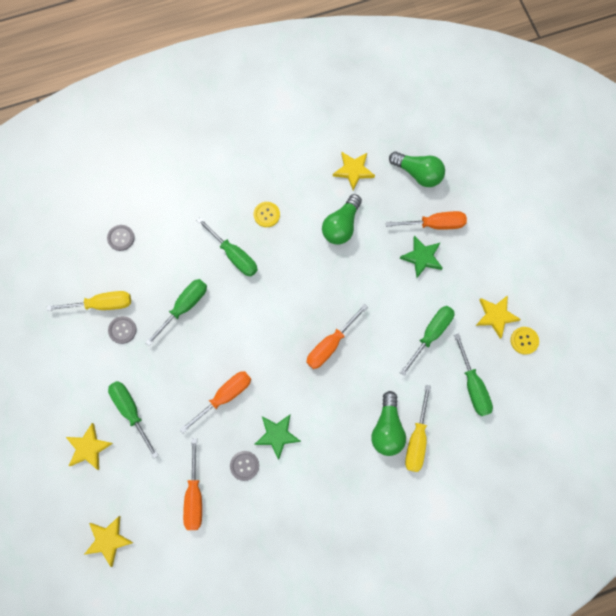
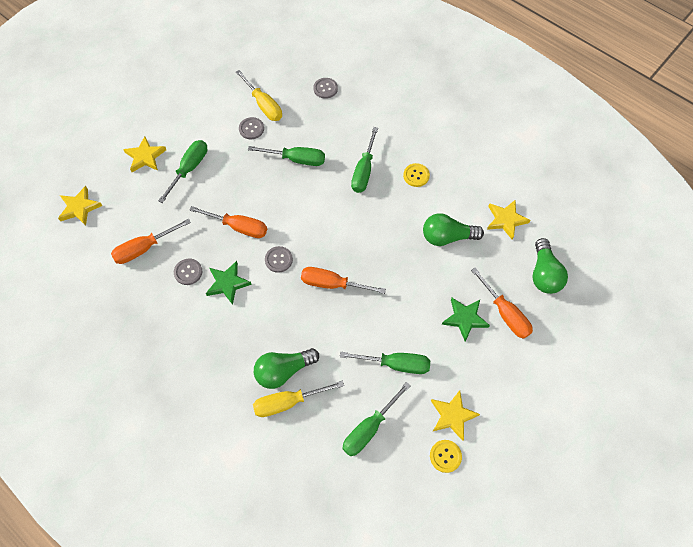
camera: 60 degrees right, 10 degrees down
none -> grey button [265,246,293,273]

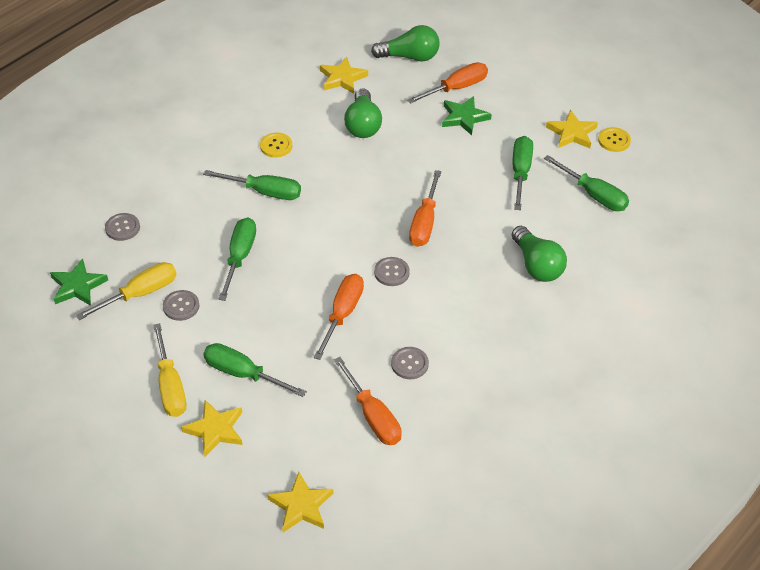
camera: 90 degrees left, 15 degrees down
green star [206,261,252,305] -> green star moved to [50,258,108,306]
yellow screwdriver [253,381,344,417] -> yellow screwdriver moved to [153,323,186,417]

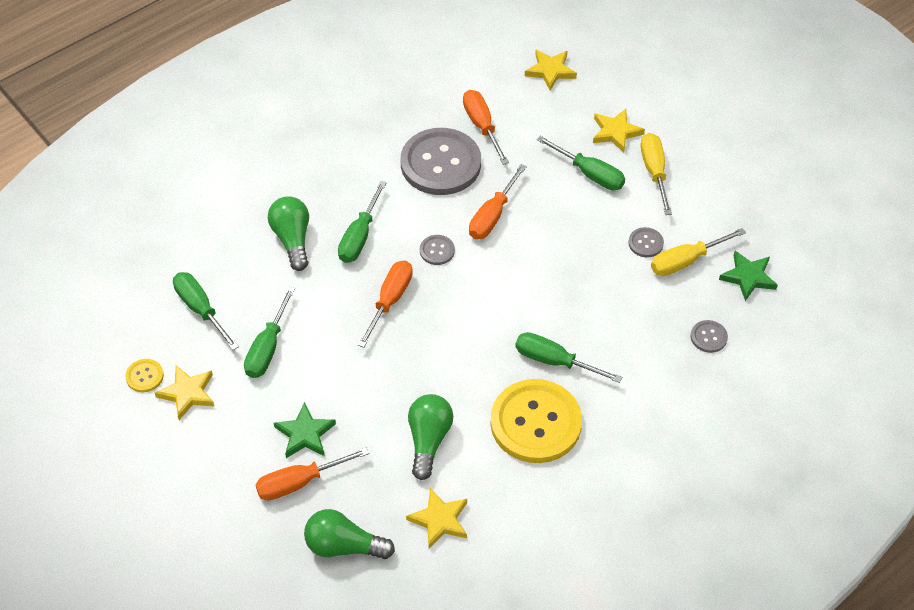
camera: 170 degrees left, 5 degrees up
green screwdriver [219,218,256,301] -> green screwdriver moved to [338,181,386,263]
yellow button [260,133,292,157] -> yellow button [490,379,582,463], size x2.40
grey button [391,347,429,379] -> grey button [401,128,481,195], size x2.40

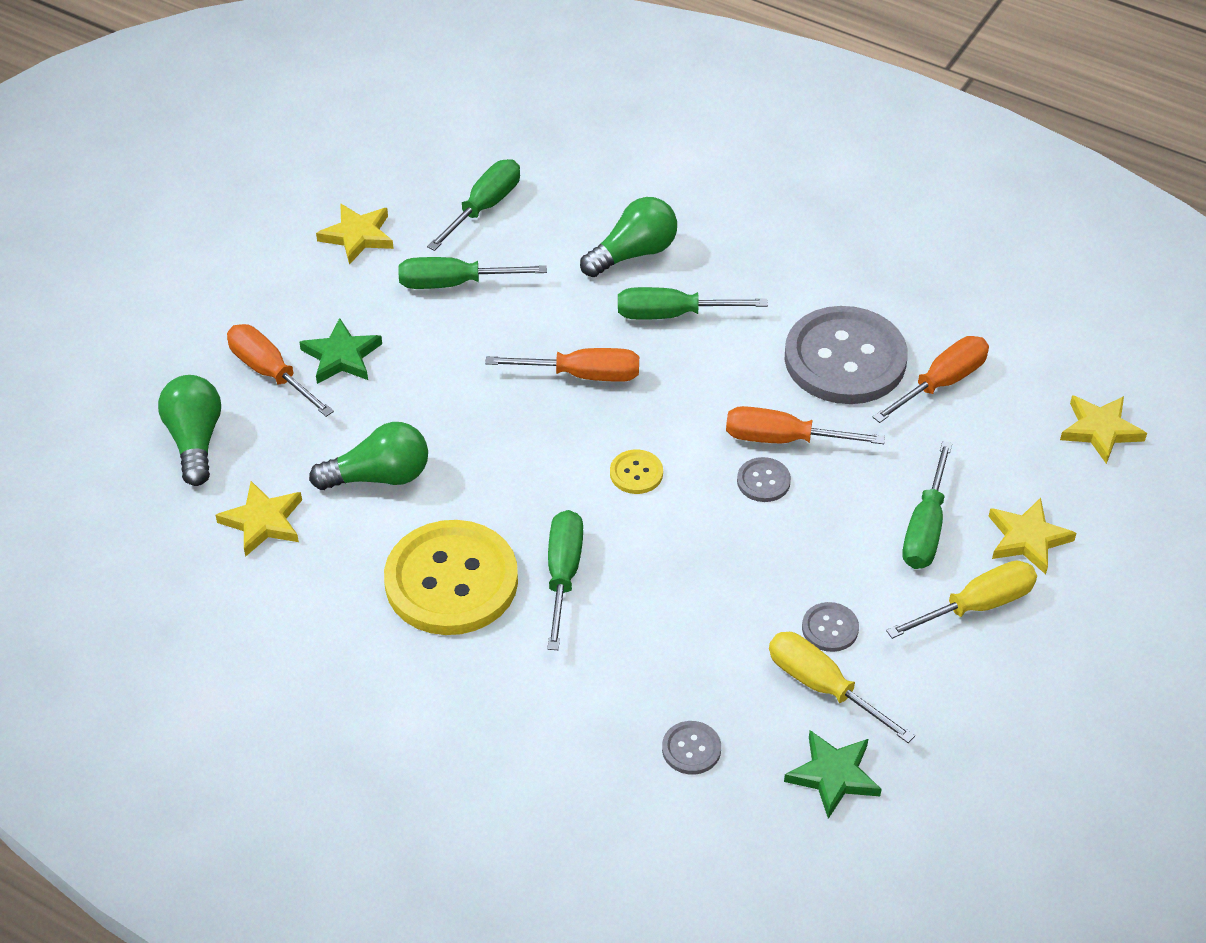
camera: 70 degrees right, 5 degrees down
yellow button [125,359,164,392] -> yellow button moved to [610,449,663,494]
grey button [420,235,455,265] -> grey button moved to [737,457,791,502]

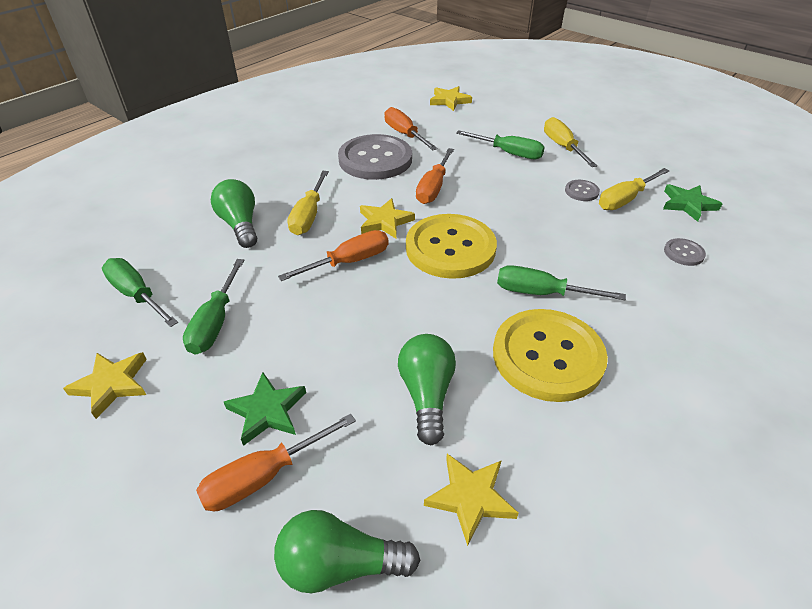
camera: 80 degrees left, 5 degrees down
orange screwdriver [485,348,639,382] -> orange screwdriver turned 45 degrees clockwise [278,230,388,281]
yellow button [610,449,663,494] -> yellow button [406,214,497,279], size x2.40
green screwdriver [618,287,768,320] -> yellow screwdriver [287,171,329,235]
grey button [737,457,791,502] -> none
yellow star [988,498,1077,574] -> yellow star moved to [360,198,415,238]

